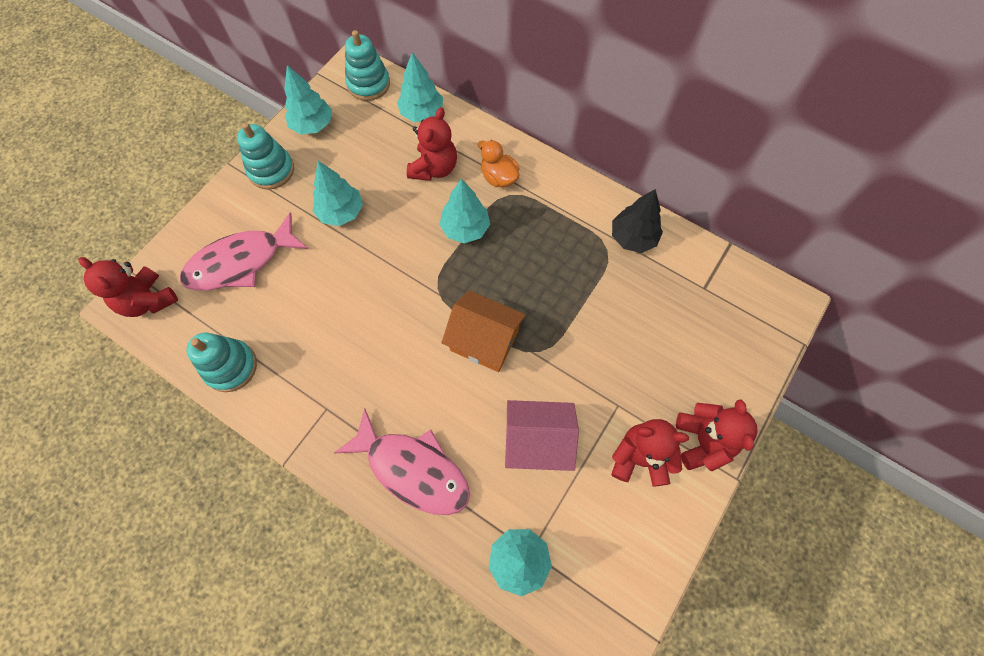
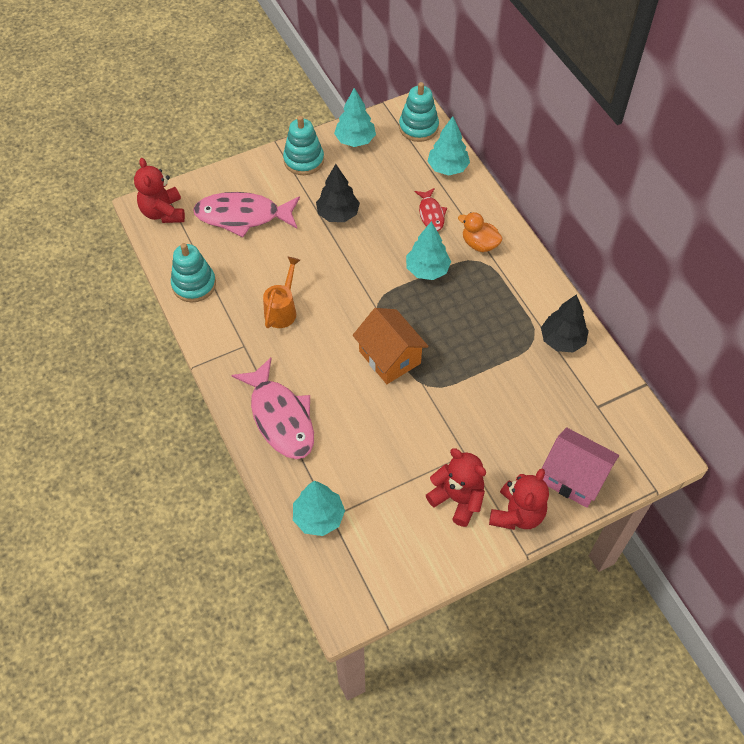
camera: 30 degrees right, 10 degrees down
turquoise tree [313,161,363,226] -> black tree [316,164,360,222]
red teddy bear [407,107,457,181] -> red fish [414,188,447,231]
orange duck [478,140,520,187] -> orange duck turned 45 degrees counterclockwise [458,212,503,252]
pink house [505,400,579,471] -> pink house moved to [541,427,619,508]
none -> orange watering can [263,257,300,328]

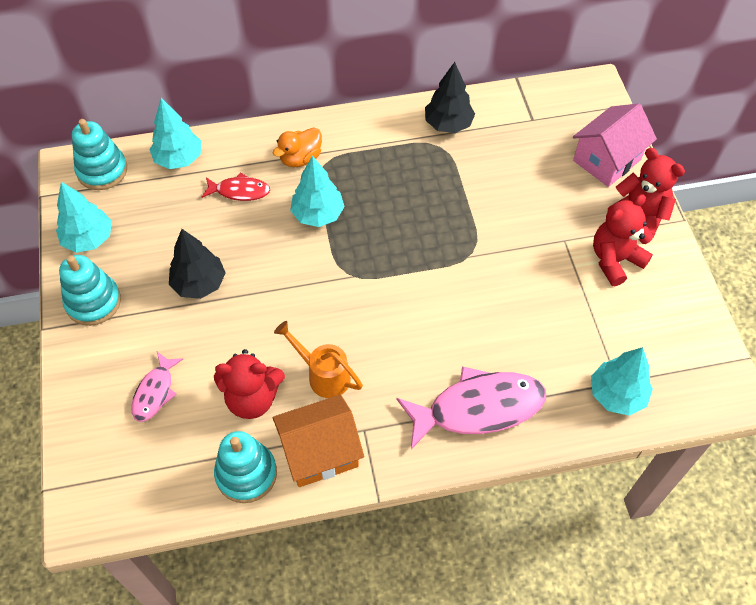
camera: 75 degrees left, 0 degrees up
red teddy bear [134,158,185,223] -> red teddy bear moved to [214,349,285,419]
pink fish [193,192,300,237] -> pink fish [131,352,183,422], size x0.53
orange house [353,308,429,384] -> orange house moved to [273,394,364,487]

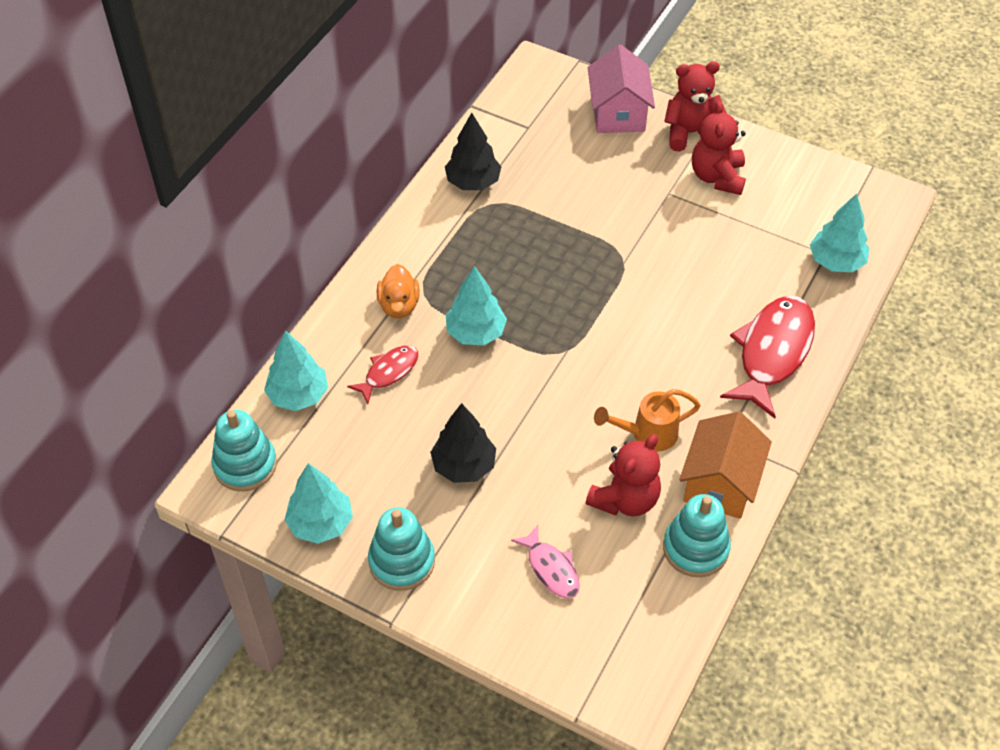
camera: 50 degrees left, 5 degrees down
pink fish [396,366,546,449] -> red fish [720,296,815,418]

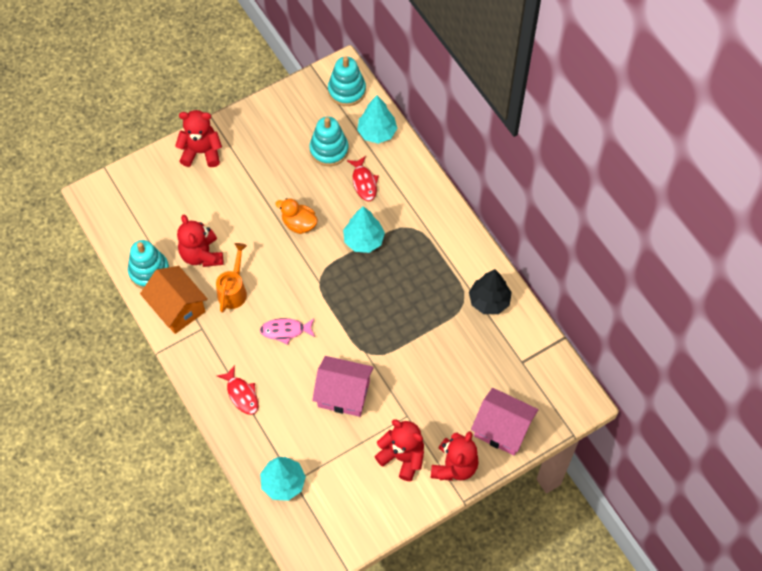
camera: 120 degrees right, 10 degrees up
turquoise tree [285,463,353,544] -> none
turquoise stacking toy [368,507,435,591] -> turquoise stacking toy moved to [309,117,349,166]
orange duck [377,264,420,319] -> orange duck moved to [275,198,318,234]
black tree [430,403,496,483] -> none
pink fish [511,525,580,599] -> pink fish moved to [260,318,315,345]
red fish [720,296,815,418] -> red fish [217,365,259,415], size x0.53
none -> red teddy bear [175,110,222,167]
none -> pink house [312,356,374,417]

